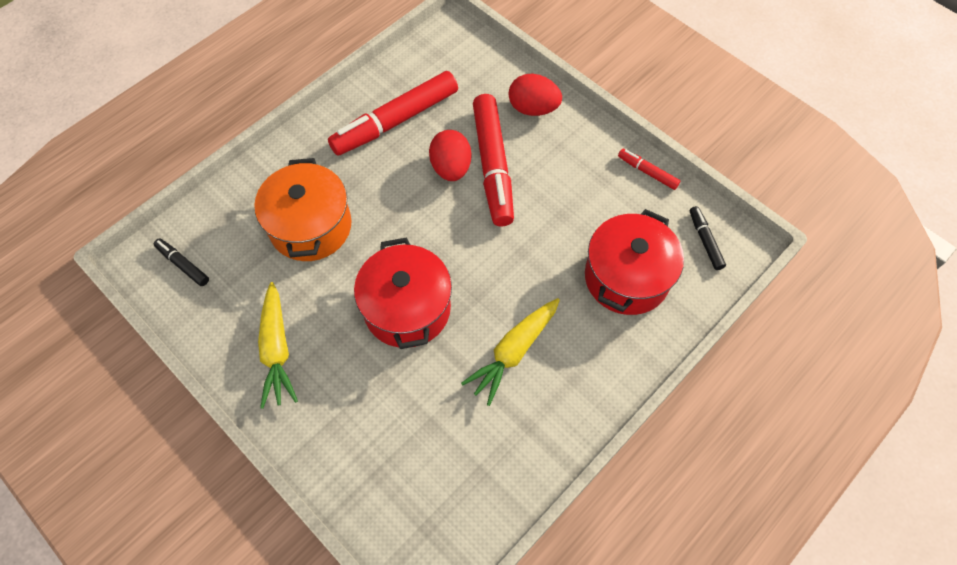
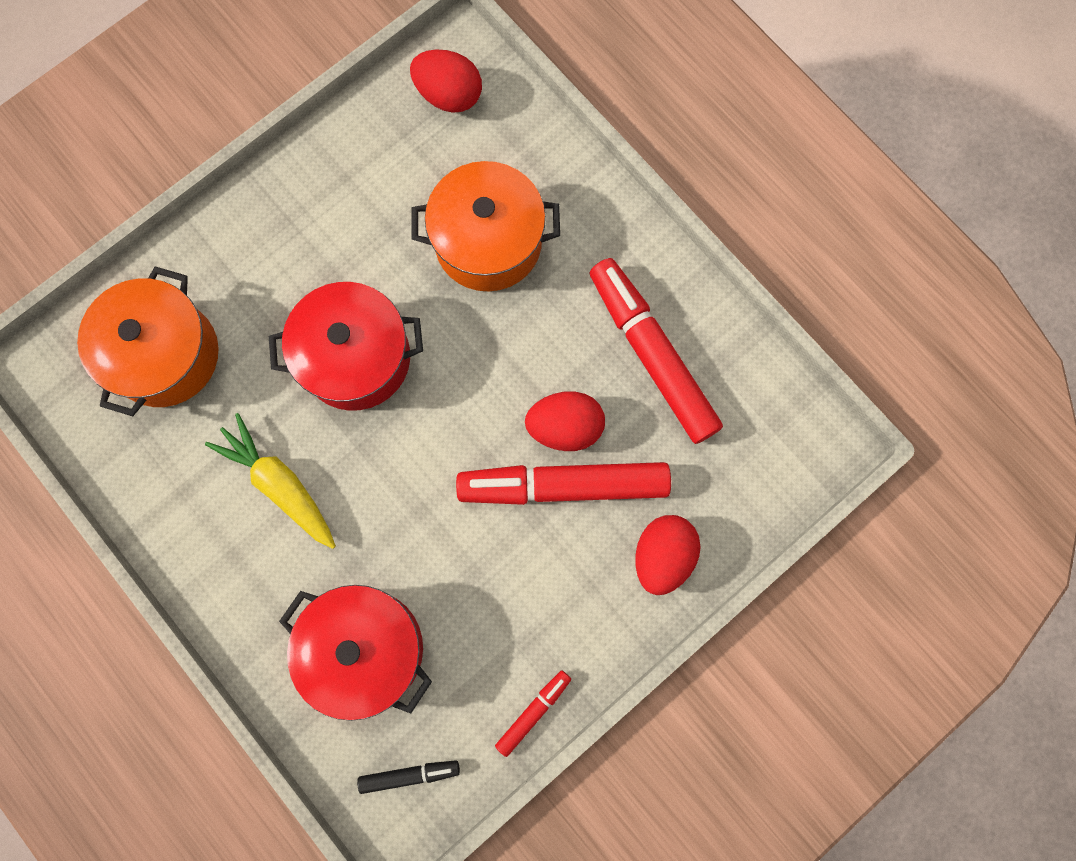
camera: 95 degrees right, 15 degrees up
black marker [154,238,209,286] -> red egg [410,49,482,113]
yellow carrot [258,282,298,409] -> none
none -> orange pot [77,267,219,416]

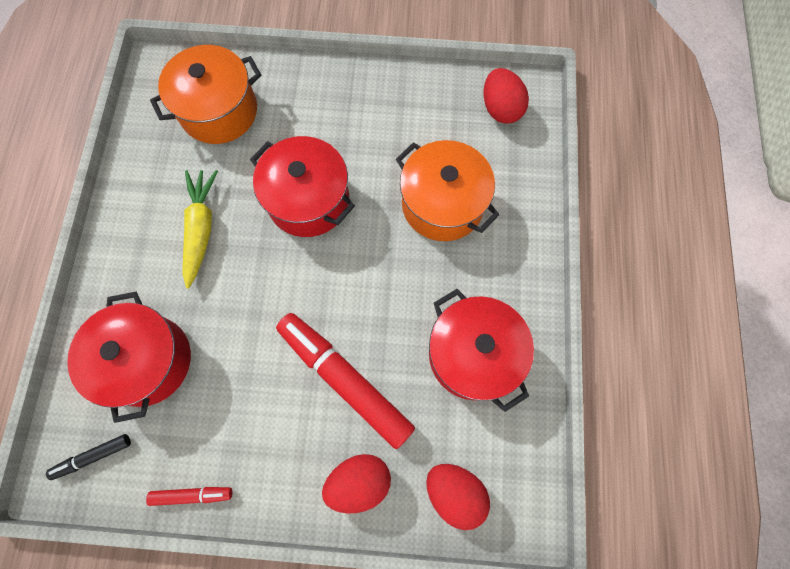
camera: 45 degrees right, 5 degrees down
black marker [357,760,460,794] -> black marker turned 120 degrees clockwise [46,434,131,480]
red egg [525,391,605,451] -> red egg moved to [426,464,490,530]
red marker [589,258,723,444] -> red pot [429,289,534,412]

